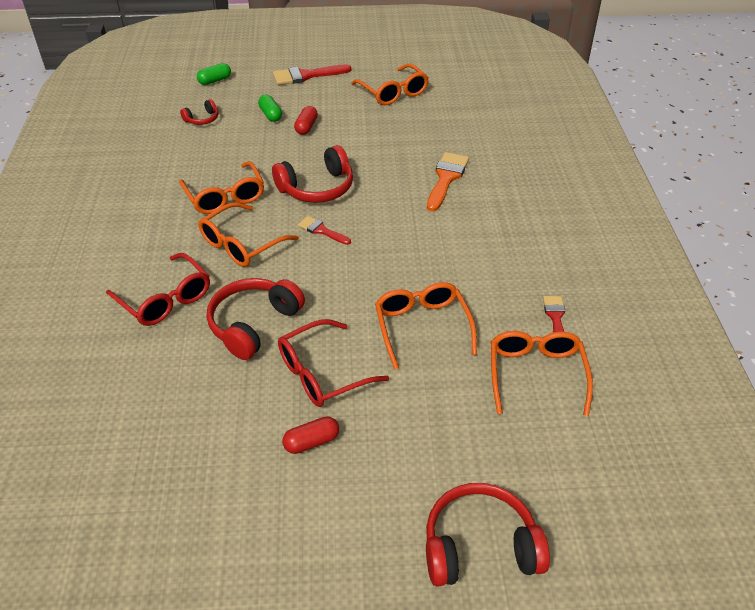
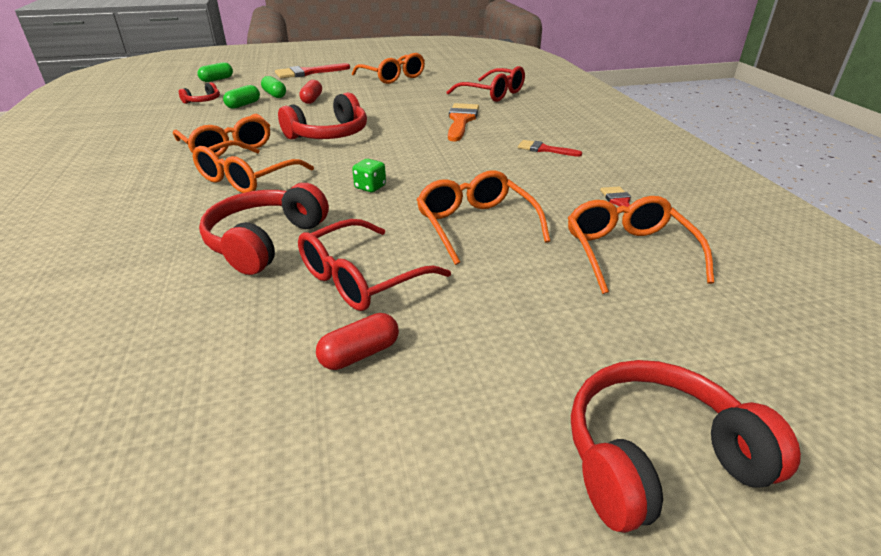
camera: 10 degrees left, 10 degrees down
red glasses [106,253,210,326] -> red glasses moved to [447,66,525,102]
red brush [298,216,351,245] -> red brush moved to [518,140,582,157]
none -> green capsule [223,85,260,109]
none -> green dice [352,159,386,192]

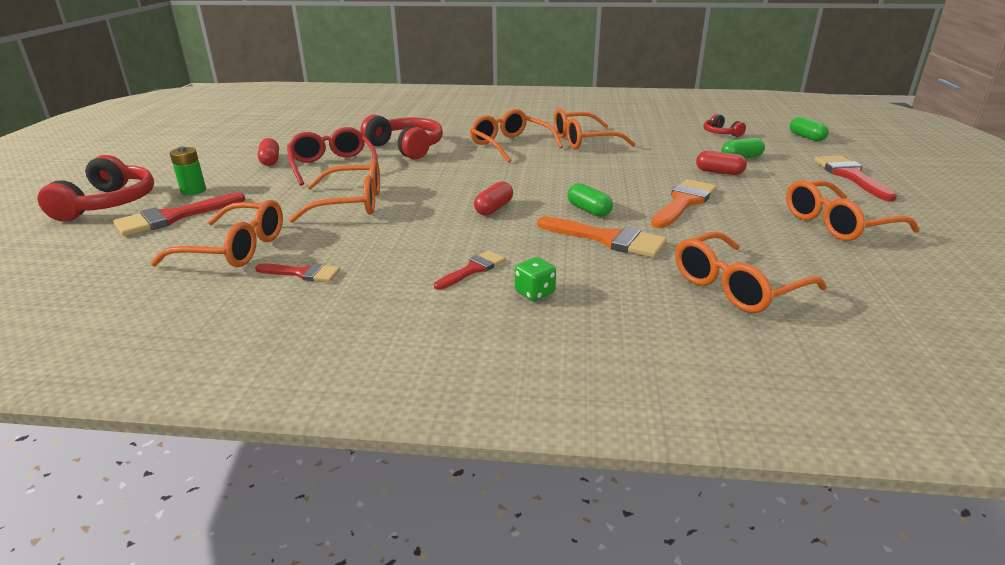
camera: 110 degrees right, 5 degrees down
green capsule [223,85,260,109] -> green capsule moved to [567,183,613,217]
red headphones [278,92,367,139] -> none
green dice [352,159,386,192] -> green dice moved to [515,257,556,301]
red glasses [447,66,525,102] -> orange glasses [675,232,826,313]
none -> red brush [113,192,245,236]
none -> green battery [170,146,206,195]
none -> red capsule [474,181,513,216]
none -> orange brush [651,179,717,228]

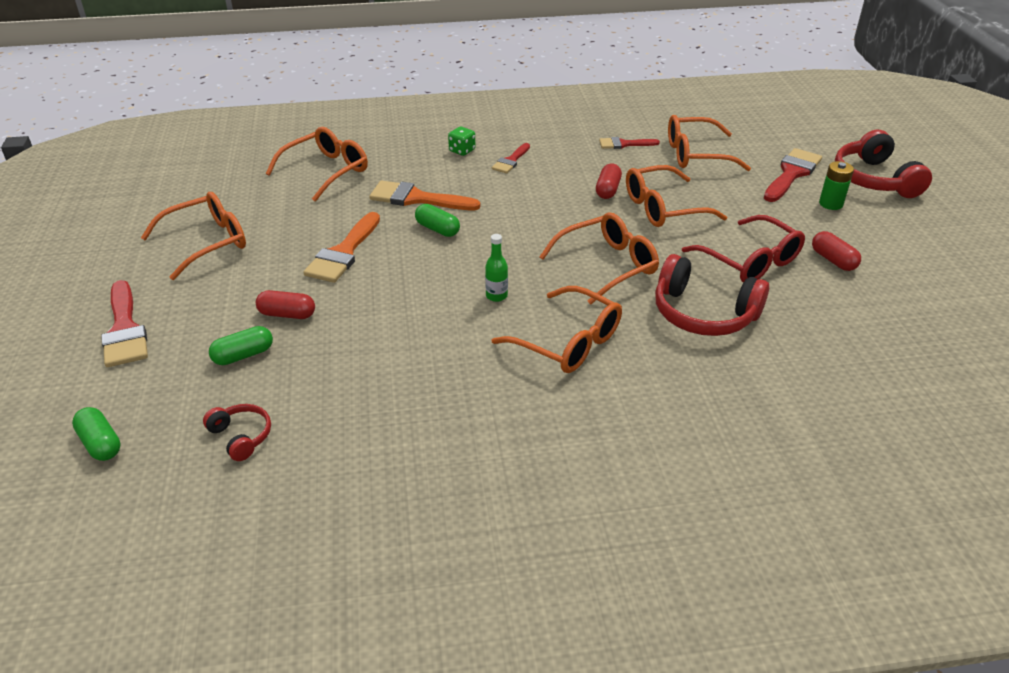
camera: 165 degrees right, 10 degrees up
red capsule [474,181,513,216] -> red capsule moved to [596,164,622,199]
orange glasses [554,108,635,149] -> orange glasses moved to [539,212,659,305]
none -> green bottle [485,234,508,302]

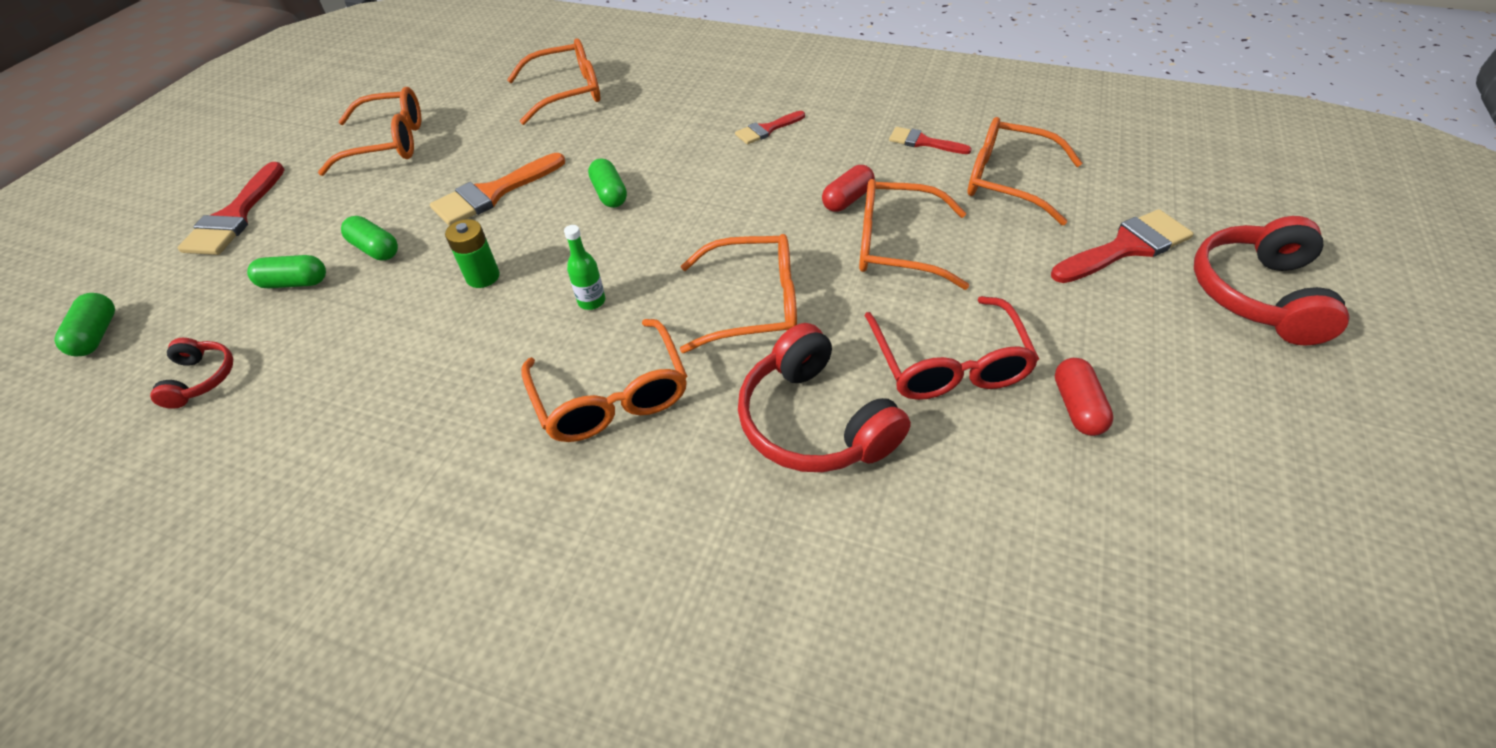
camera: 30 degrees right, 10 degrees up
red capsule [256,290,315,319] -> green capsule [341,216,398,261]
orange brush [369,180,481,210] -> none
green dice [448,127,475,156] -> none
green battery [819,161,854,210] -> green battery moved to [445,219,500,288]

